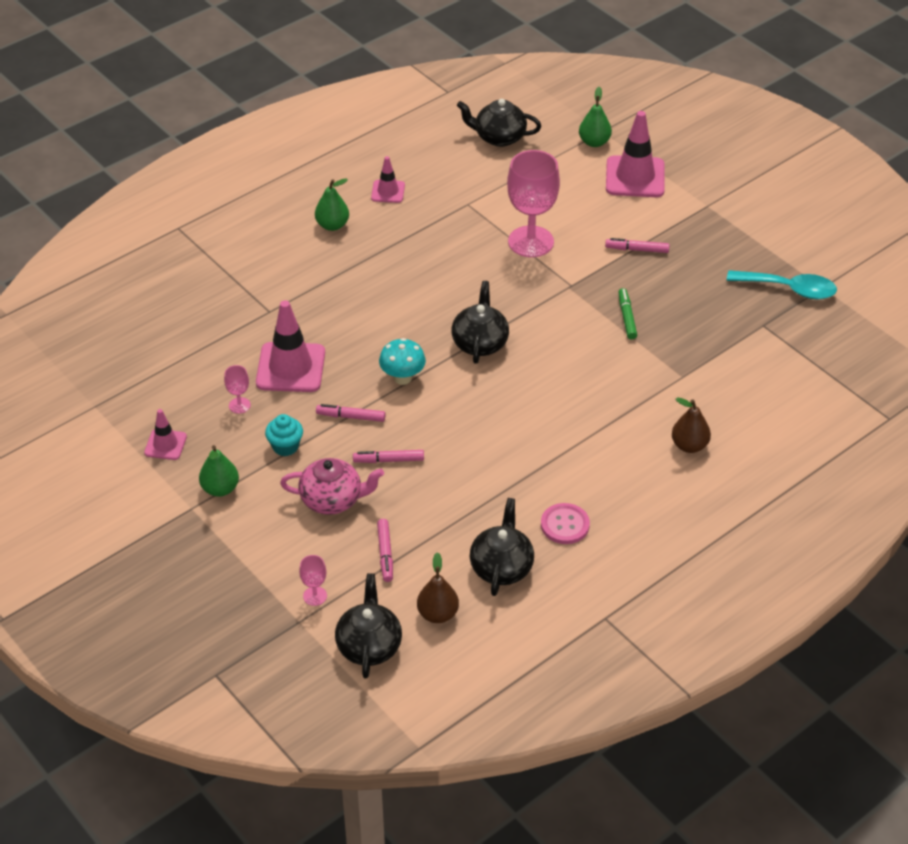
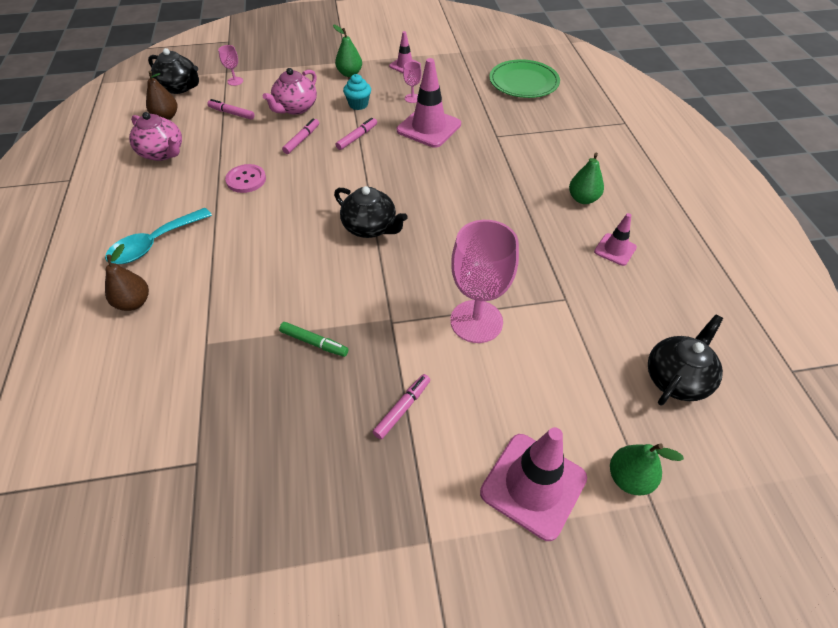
camera: 120 degrees right, 5 degrees up
turquoise mushroom [379,338,426,385] -> none
black teapot [470,498,534,596] -> pink teapot [129,112,182,161]
pink button [541,503,590,544] -> pink button moved to [225,164,266,193]
turquoise spoon [727,270,837,300] -> turquoise spoon moved to [105,208,212,264]
none -> green plate [489,59,560,98]

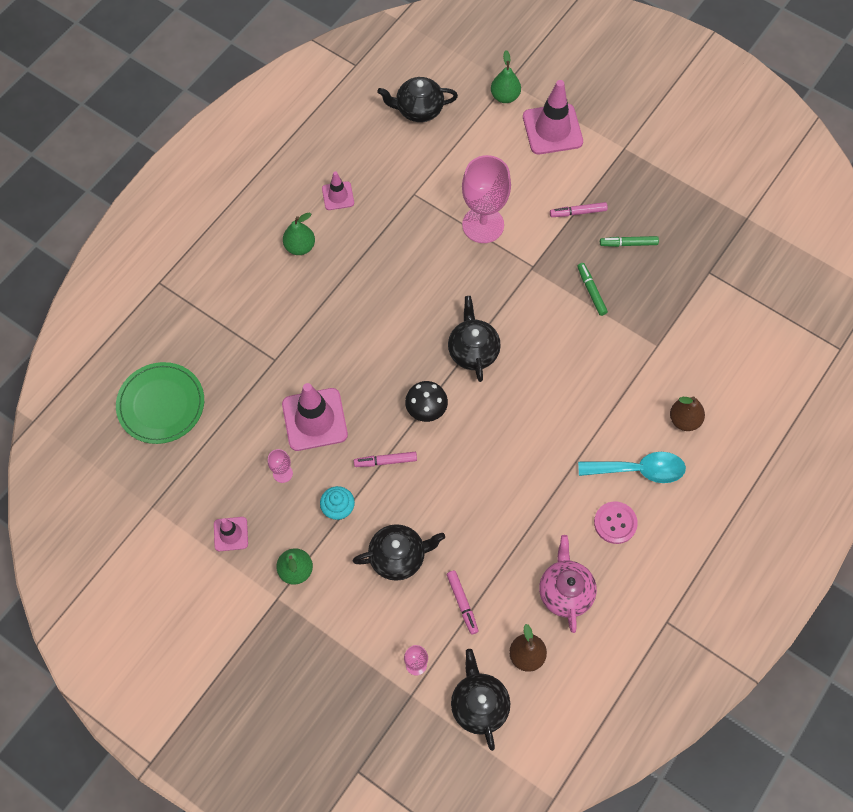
camera: 135 degrees left, 15 degrees up
pink button [225,164,266,193] -> pink button moved to [594,501,638,544]
pink teapot [263,68,317,115] -> black teapot [353,524,445,581]
pink marker [282,118,319,154] -> none
none -> black mushroom [405,381,448,422]
none -> green marker [600,236,659,247]

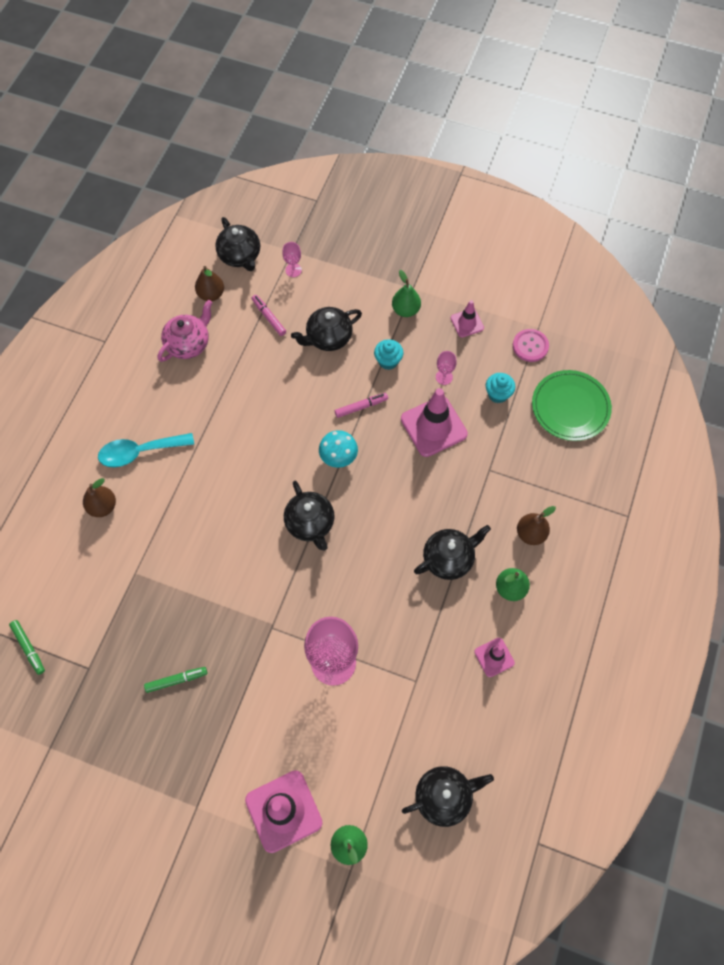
camera: 165 degrees right, 0 degrees up
black mushroom [405,381,448,422] -> turquoise mushroom [319,430,358,468]
pink teapot [539,535,597,633] -> pink teapot turned 120 degrees counterclockwise [158,300,213,362]
pink marker [550,202,608,217] -> none
green marker [577,263,608,316] -> green marker moved to [9,620,45,675]
pink button [594,501,638,544] -> pink button moved to [513,329,549,362]
none -> black teapot [414,525,491,580]
none -> turquoise cupcake [486,373,515,403]
none -> brown pear [517,506,556,545]

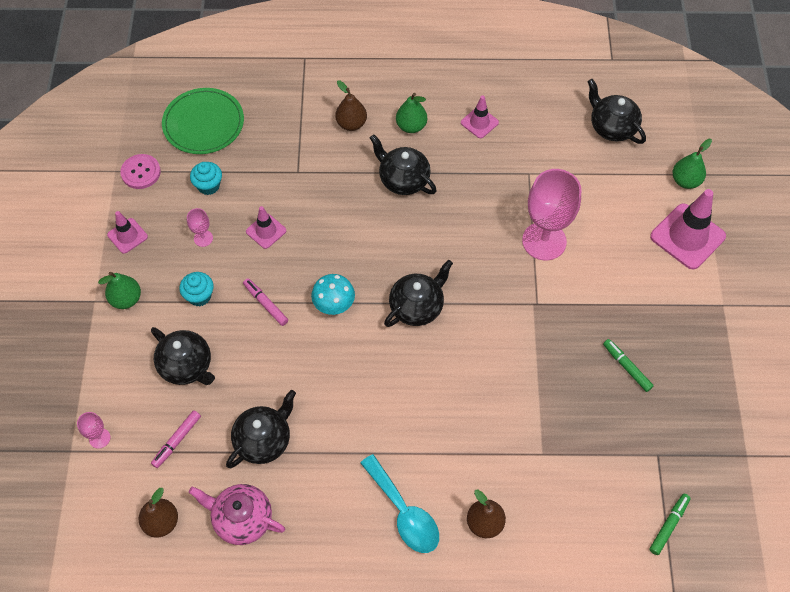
camera: 110 degrees left, 5 degrees down
black teapot [215,217,260,271] -> black teapot moved to [226,390,296,468]
pink traffic cone [401,388,468,457] -> pink traffic cone [246,206,286,249], size x0.54

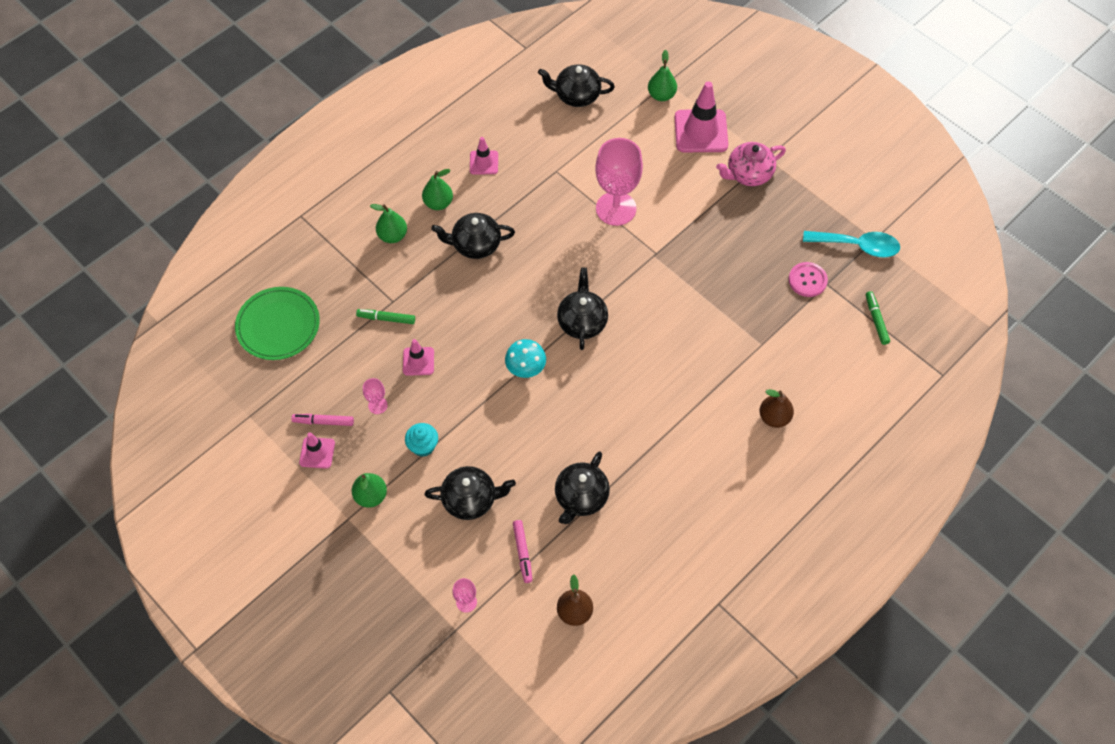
camera: 45 degrees left, 0 degrees up
pink button [120,154,161,189] -> pink button moved to [788,262,828,297]
pink teapot [189,484,285,545] -> pink teapot moved to [716,142,786,186]
turquoise cupcake [190,162,222,195] -> none
black teapot [226,390,296,468] -> black teapot turned 150 degrees counterclockwise [555,451,610,524]
pink marker [243,278,288,326] -> pink marker moved to [291,414,354,426]
brown pear [335,80,367,131] -> green pear [370,204,407,243]
turquoise spoon [360,454,439,553] -> turquoise spoon moved to [803,231,900,257]
green marker [603,339,654,392] -> green marker moved to [356,309,415,324]

